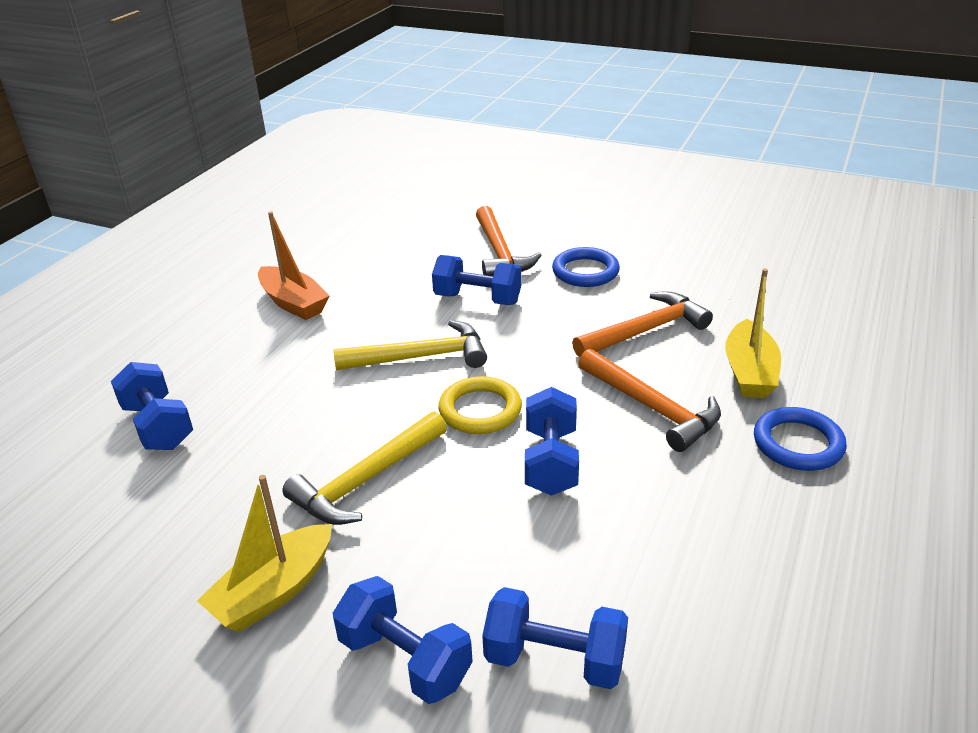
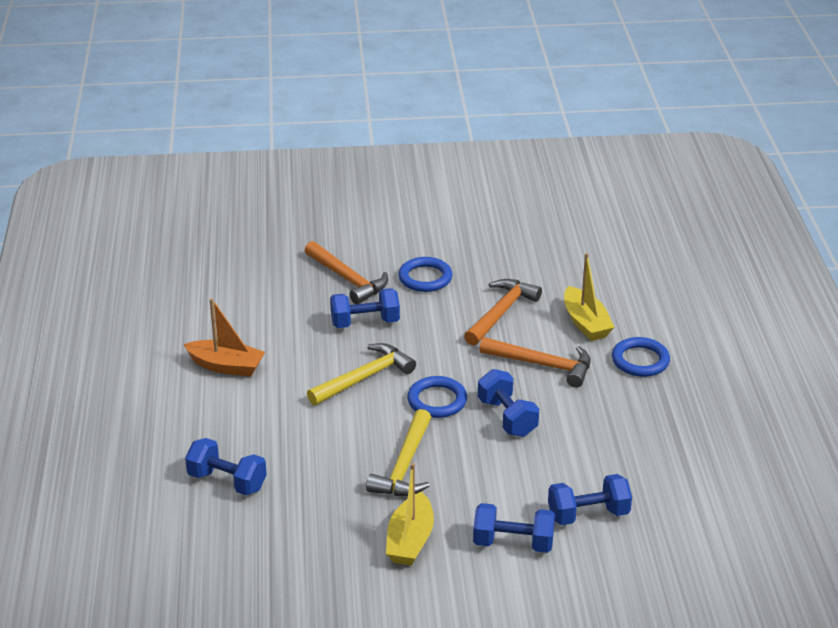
camera: 30 degrees left, 0 degrees up
yellow ring [439,376,522,434] -> blue ring [407,376,467,418]

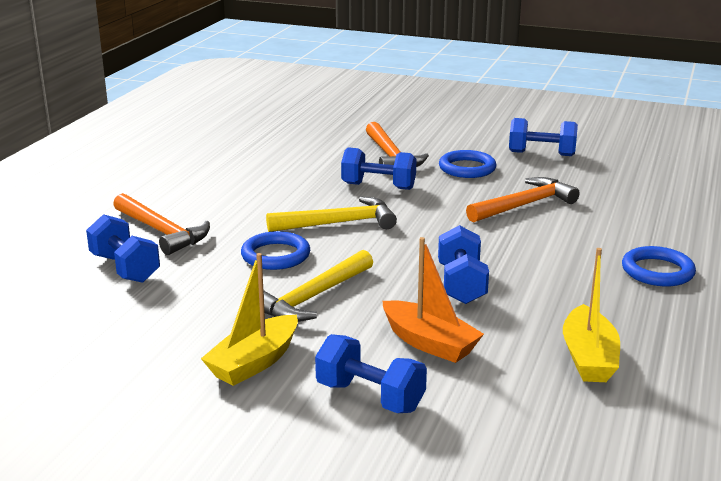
camera: 25 degrees right, 10 degrees down
orange boat [183,298,265,377] -> orange boat moved to [382,237,484,363]
blue ring [407,376,467,418] -> blue ring moved to [241,231,310,270]
orange hammer [479,337,591,388] -> orange hammer moved to [113,193,210,255]
blue dumbbell [548,474,632,525] -> blue dumbbell moved to [509,118,578,156]
yellow boat [564,253,615,341] -> yellow boat moved to [563,248,620,382]

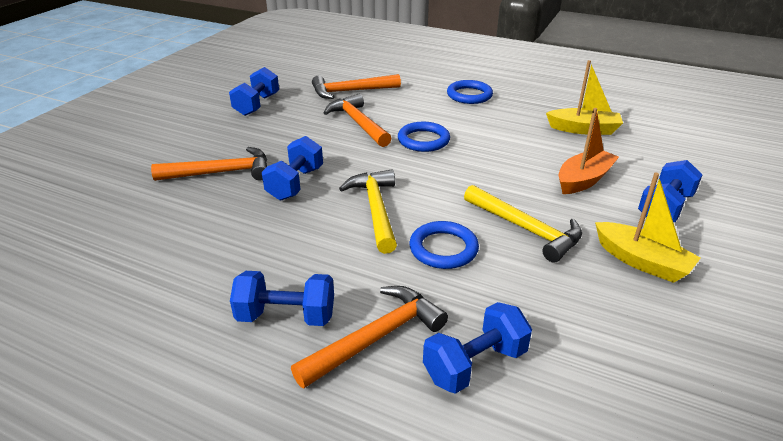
camera: 85 degrees left, 10 degrees up
blue dumbbell [438,225,489,304] -> blue dumbbell moved to [230,271,334,326]
blue ring [439,150,496,178] -> blue ring moved to [398,122,450,152]
none -> orange hammer [312,74,401,99]

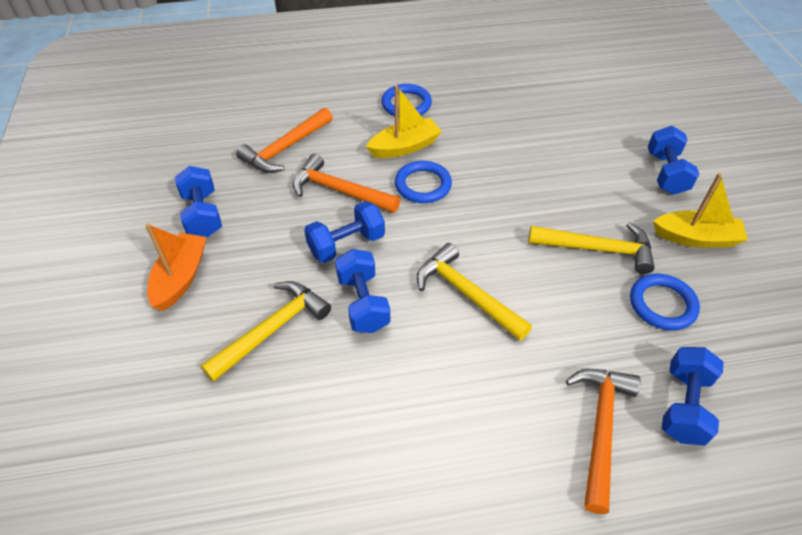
camera: 35 degrees left, 15 degrees up
orange hammer [151,147,267,181] -> yellow hammer [200,281,331,382]
blue dumbbell [230,271,334,326] -> blue dumbbell moved to [304,201,385,263]
blue ring [409,221,479,269] -> blue ring moved to [630,274,700,330]
yellow boat [546,60,623,135] -> yellow boat moved to [366,85,442,158]
orange boat [558,108,619,194] -> orange boat moved to [145,224,206,311]

